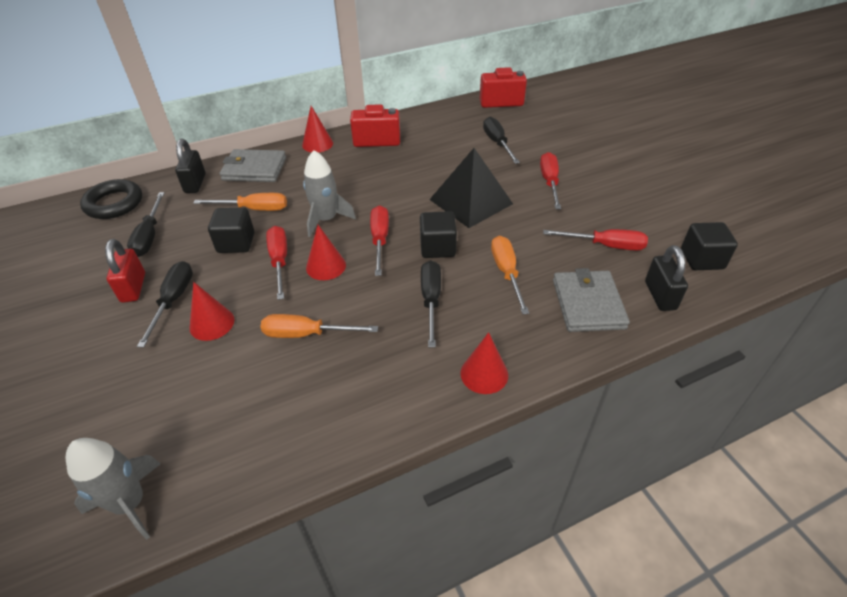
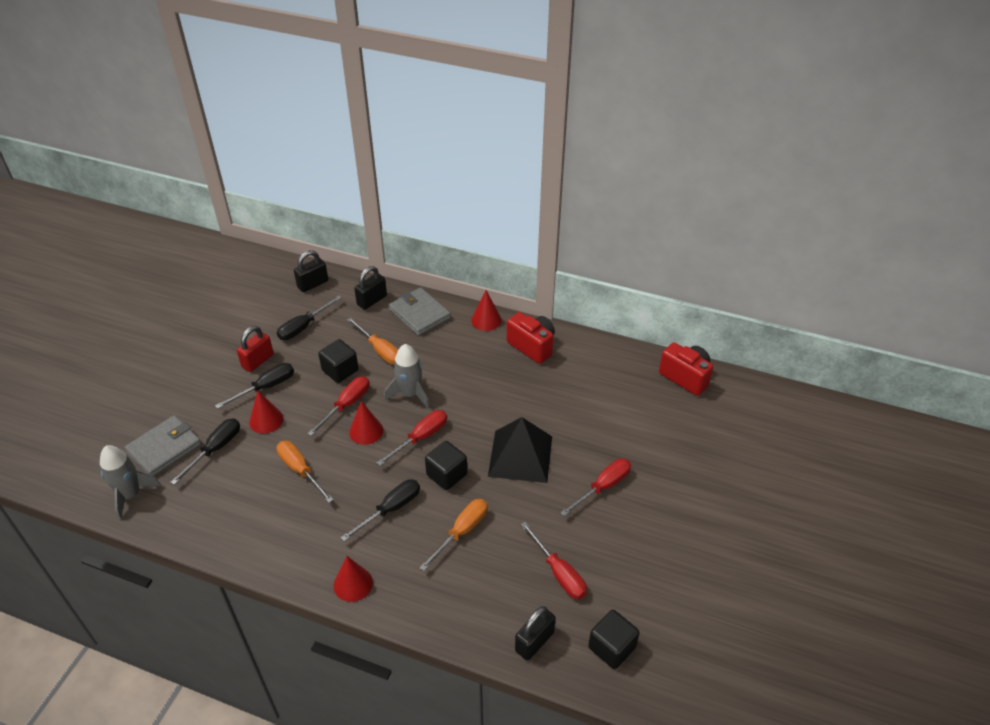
camera: 45 degrees right, 0 degrees up
black ring [80,179,142,219] -> black padlock [294,250,328,292]
black screwdriver [483,117,520,164] -> black screwdriver moved to [170,419,240,485]
grey wallet [553,268,630,332] -> grey wallet moved to [125,415,201,476]

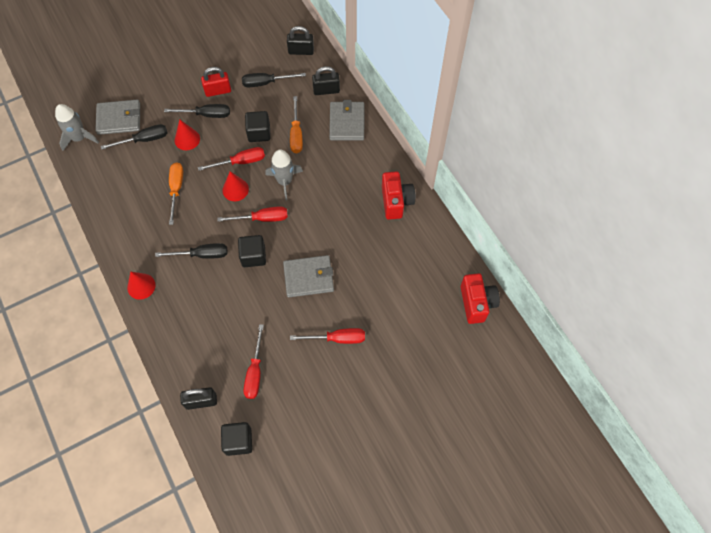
camera: 40 degrees right, 20 degrees up
orange screwdriver [419,499,488,571] -> none
red cone [471,290,502,331] -> none
black pyramid [488,417,552,483] -> grey wallet [283,255,334,297]

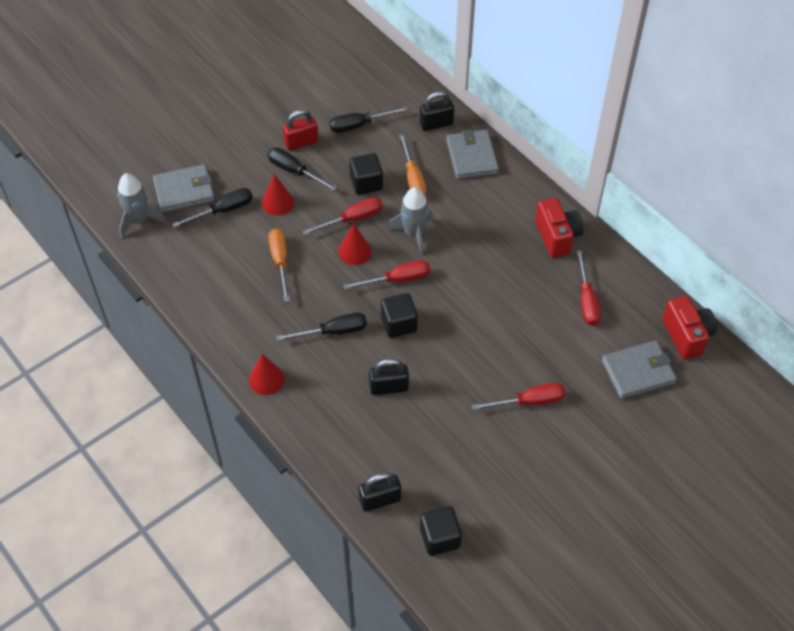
camera: 10 degrees left, 10 degrees down
black screwdriver [164,104,230,118] -> black screwdriver turned 135 degrees counterclockwise [267,148,337,191]
red screwdriver [244,324,264,399] -> red screwdriver moved to [577,250,601,326]
grey wallet [283,255,334,297] -> grey wallet moved to [602,340,677,399]
black padlock [287,26,314,55] -> black padlock moved to [369,359,409,395]

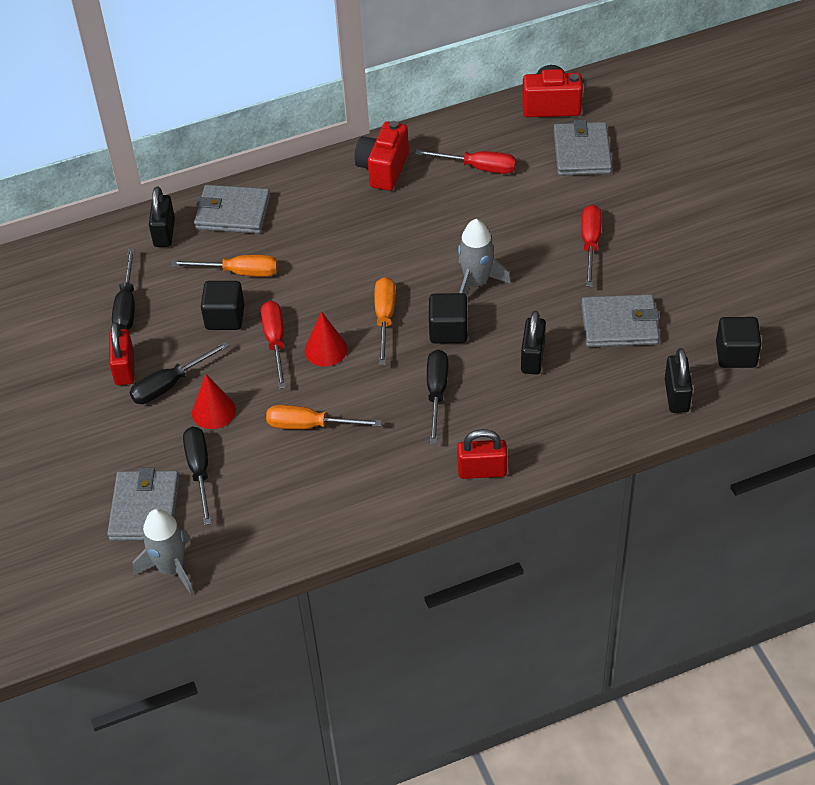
camera: 70 degrees left, 5 degrees down
red cone [249,354,285,395] -> red padlock [457,429,507,479]
red screwdriver [344,260,430,289] -> orange screwdriver [374,277,395,365]
grey rocket [388,187,433,255] -> grey rocket moved to [458,219,511,295]
red camera [535,198,583,258] -> red camera turned 75 degrees counterclockwise [355,121,409,191]
none -> grey wallet [581,294,659,347]

